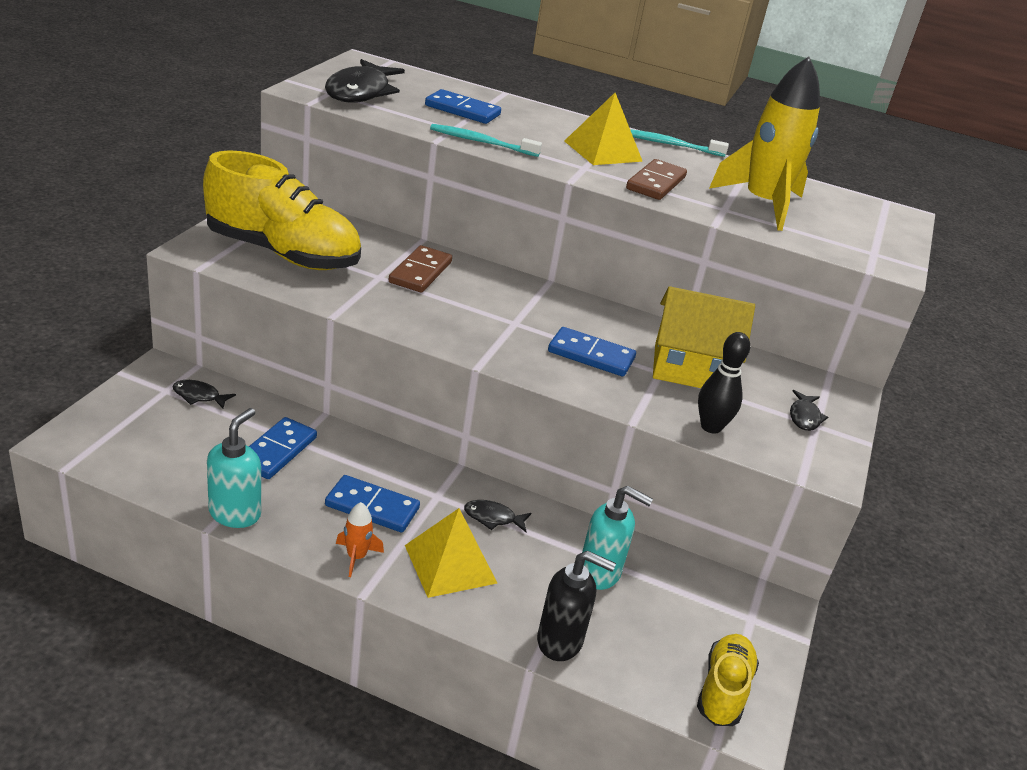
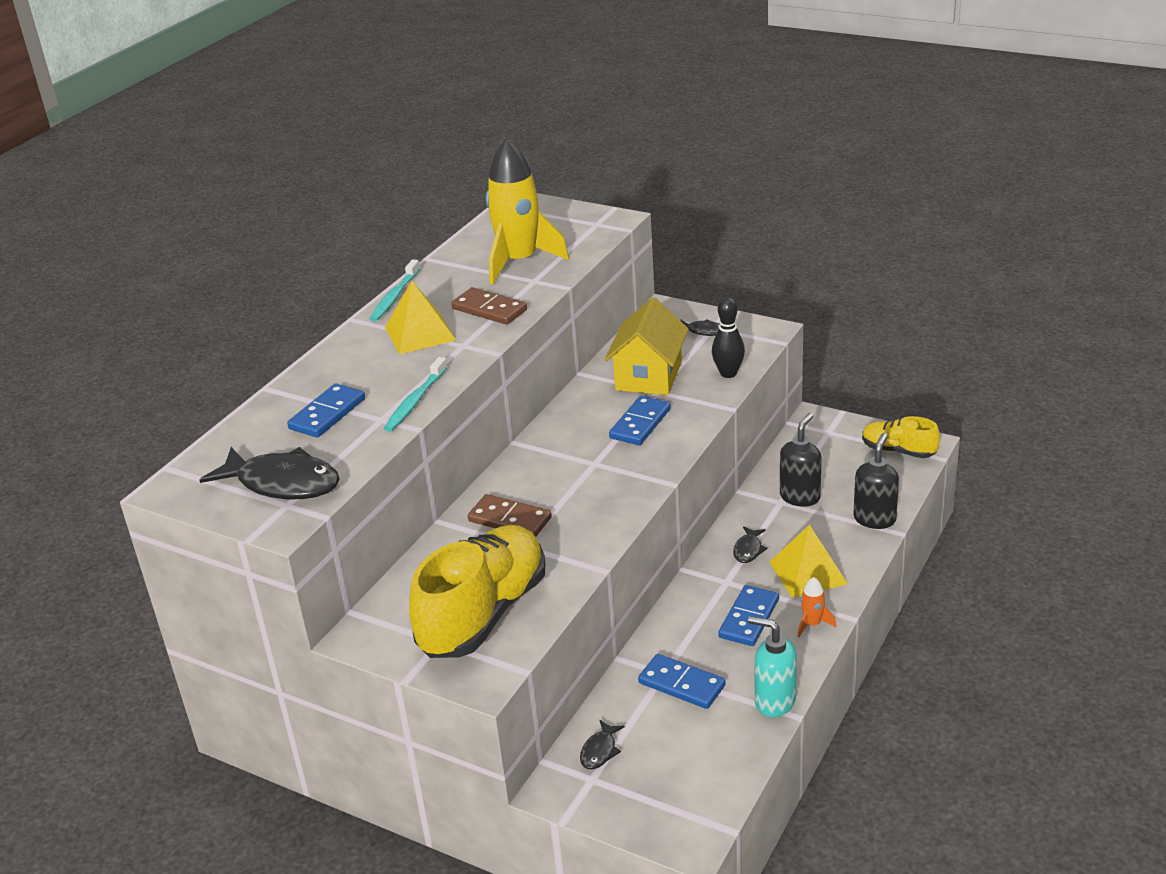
camera: 75 degrees left, 0 degrees up
turquoise soap dispenser [582,486,653,590] -> black soap dispenser [780,413,822,507]

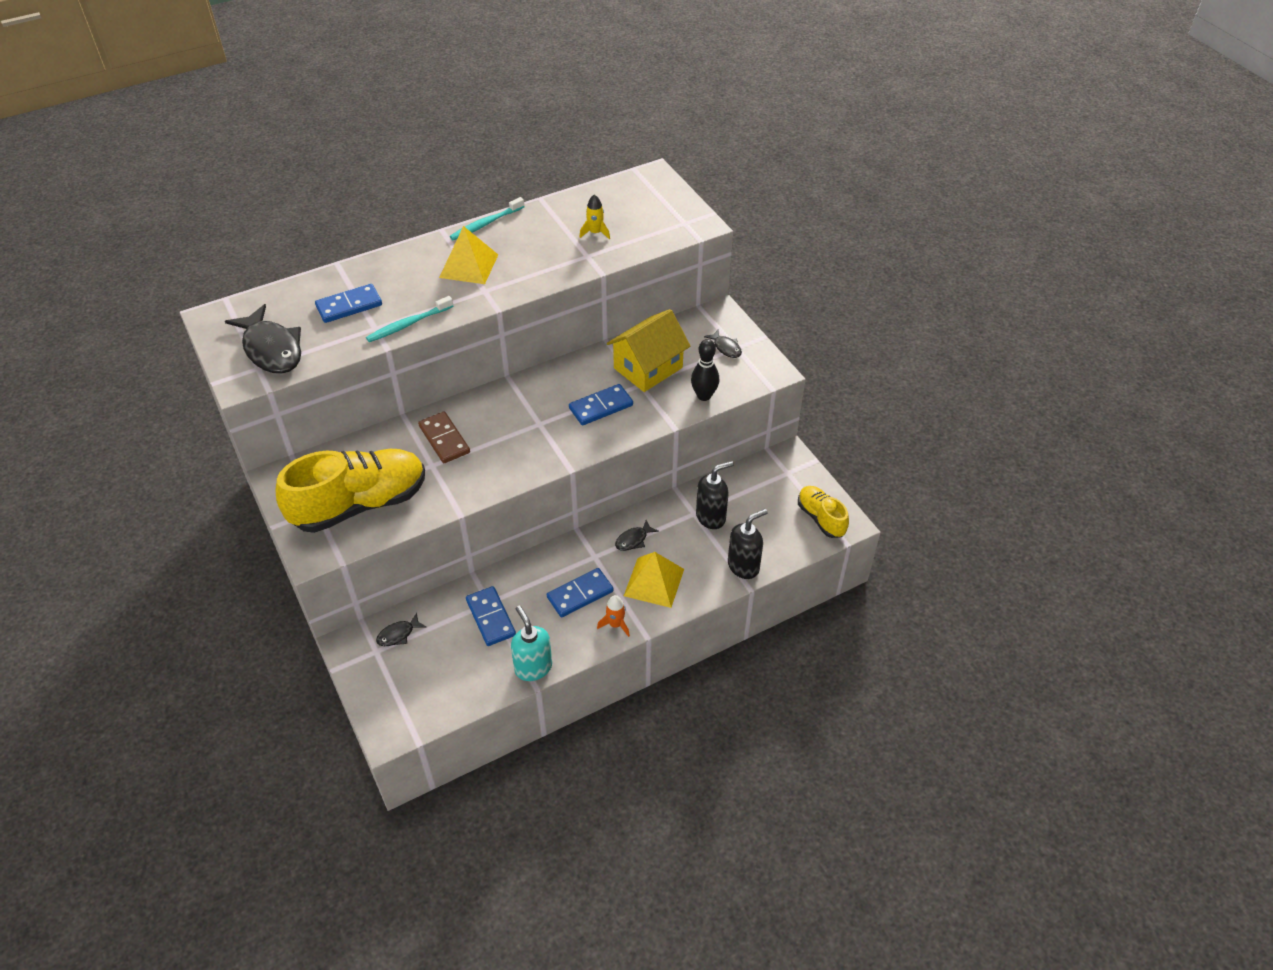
camera: 30 degrees right, 15 degrees up
brown domino [451,287,527,325] -> none
yellow rocket [486,139,569,284] -> yellow rocket [580,195,610,239], size x0.41

